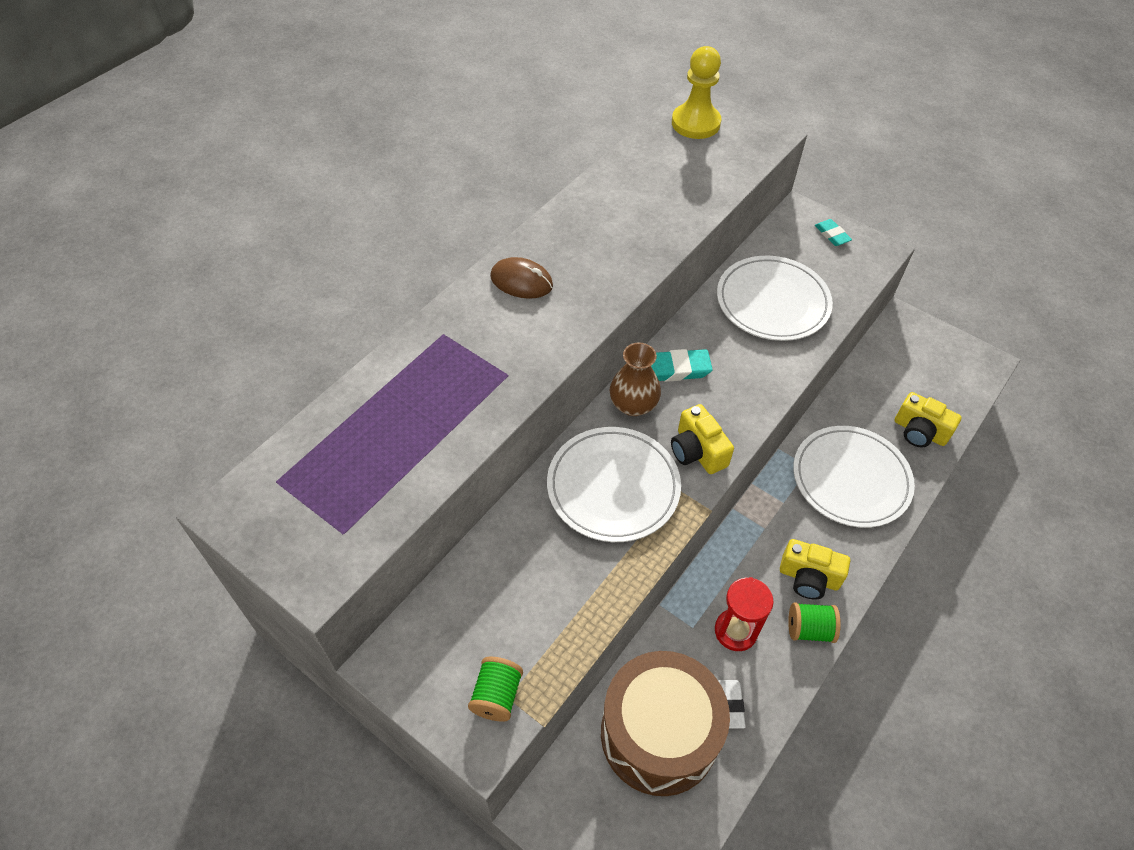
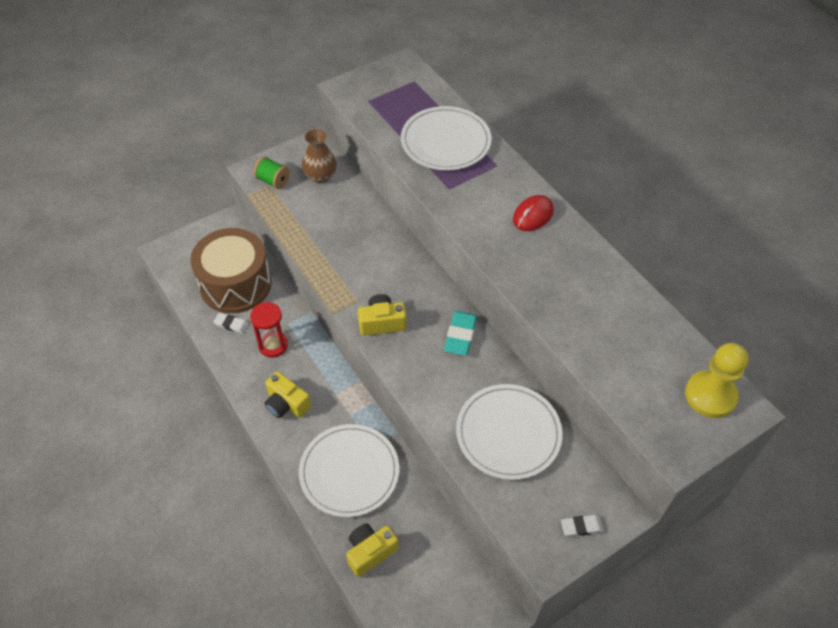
camera: 110 degrees right, 0 degrees up
brown mouse [490,257,553,299] -> red mouse [513,195,554,231]
white plate [547,427,681,542] -> white plate moved to [401,106,492,170]
brown vase [610,343,661,416] -> brown vase moved to [302,129,337,183]
yellow camera [780,539,850,599] -> yellow camera turned 90 degrees counterclockwise [264,371,311,418]
green spool [788,602,841,643] -> none
turquoise eraser [815,219,852,246] -> white eraser [561,515,603,537]

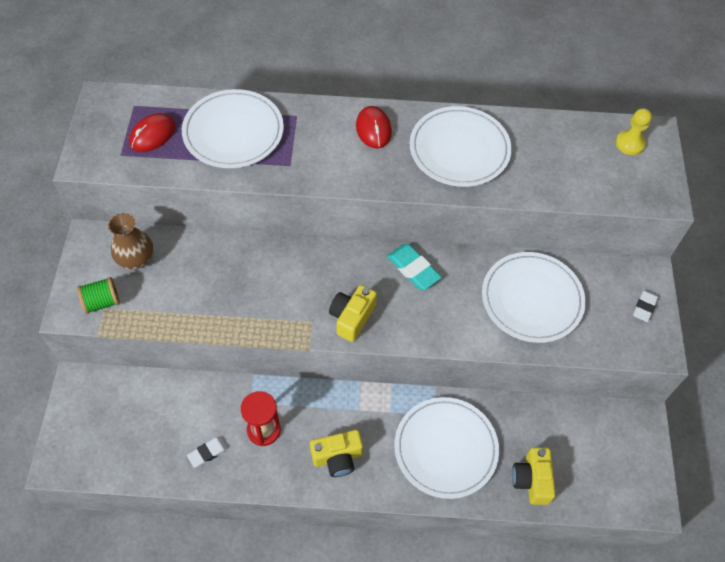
camera: 55 degrees left, 5 degrees up
brown drum [190,228,272,313] -> none
yellow pawn [685,343,749,418] -> yellow pawn [616,108,652,155], size x0.64
none -> red mouse [129,113,176,152]
none -> white plate [410,106,512,187]

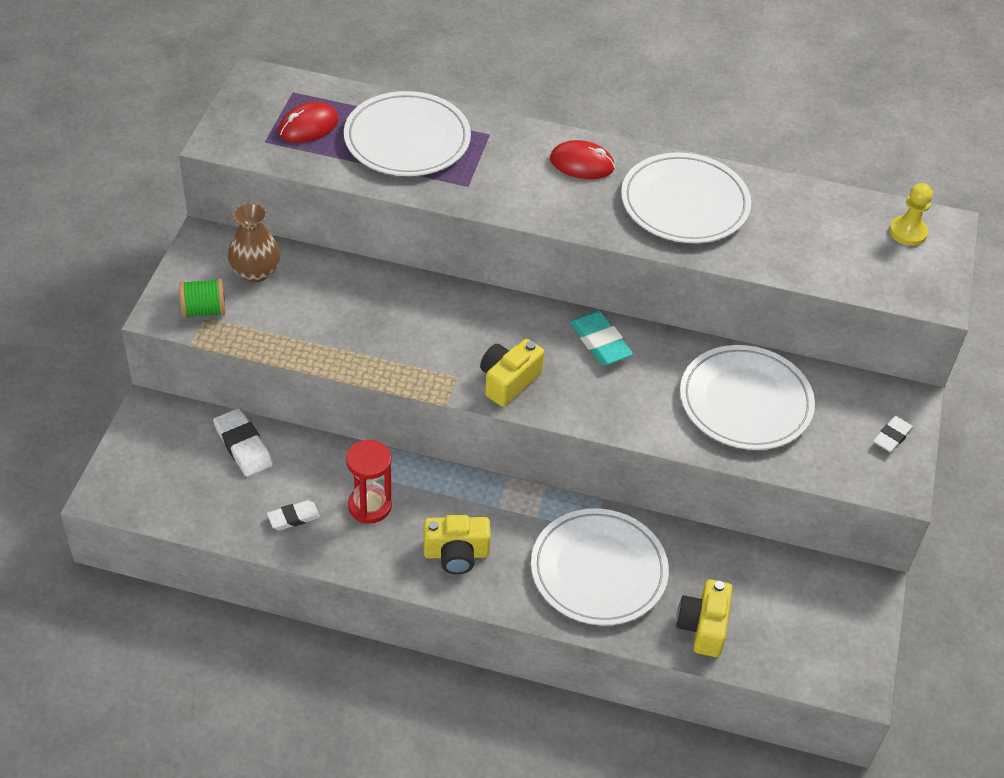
camera: 10 degrees right, 10 degrees down
red mouse [356,106,392,148] -> red mouse turned 75 degrees counterclockwise [550,140,615,179]
none -> white eraser [213,408,273,477]

